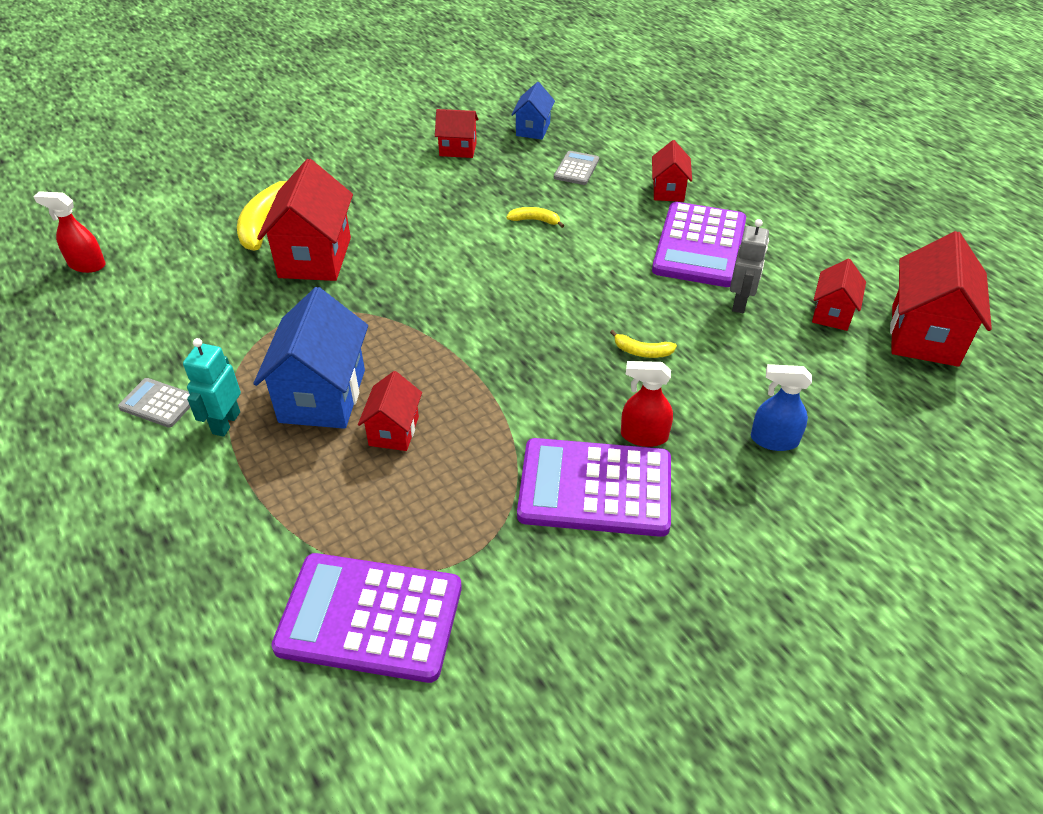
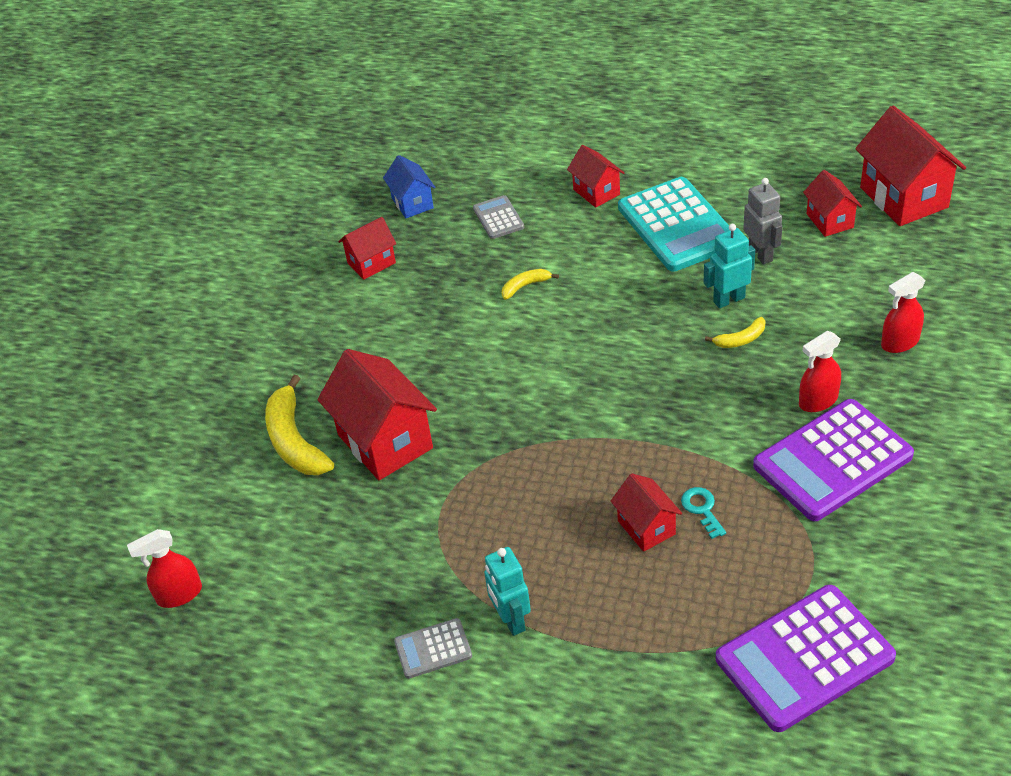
camera: 35 degrees left, 0 degrees up
blue house [253,287,368,429] -> none
purple calculator [652,202,746,287] -> turquoise calculator [618,177,729,272]
blue spray bottle [751,364,812,451] -> red spray bottle [881,272,926,353]
none -> turquoise key [681,487,726,539]
none -> turquoise robot [704,224,755,308]

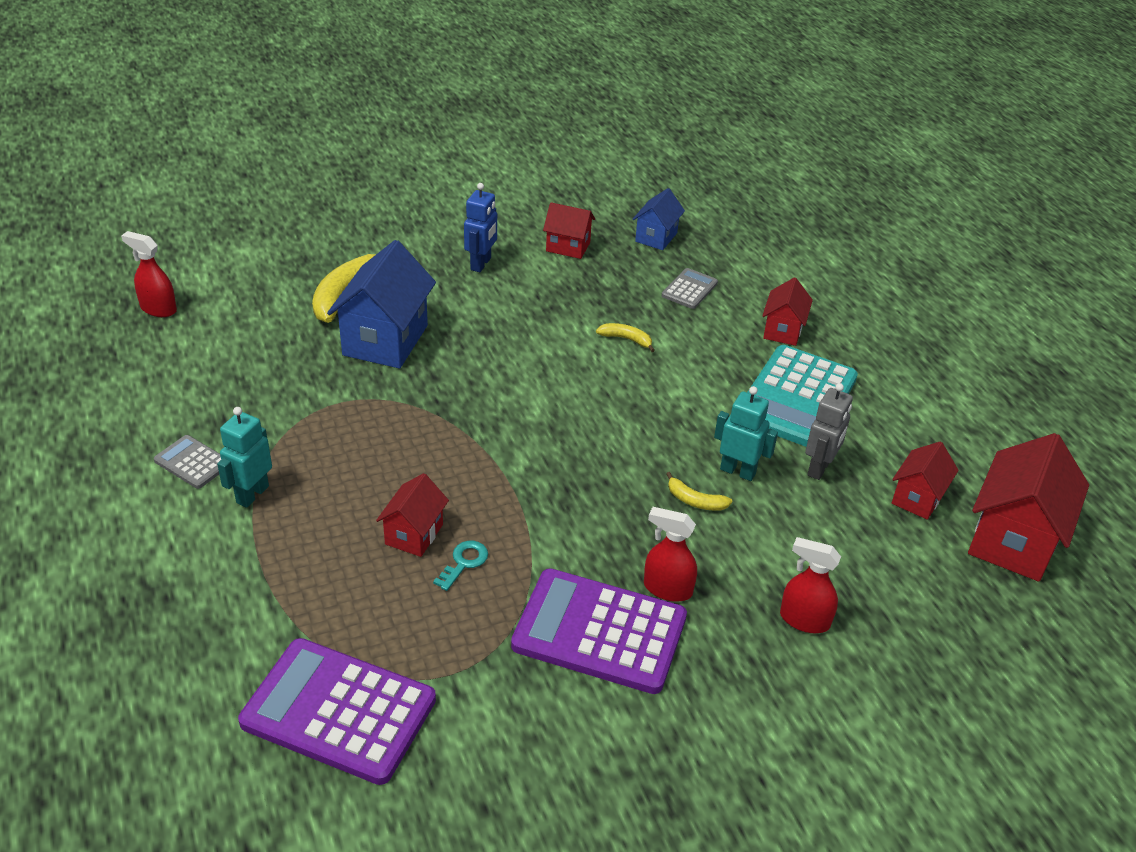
camera: 45 degrees right, 5 degrees down
red house [317,349,437,480] -> blue house [327,240,436,368]
none -> blue robot [464,183,497,272]

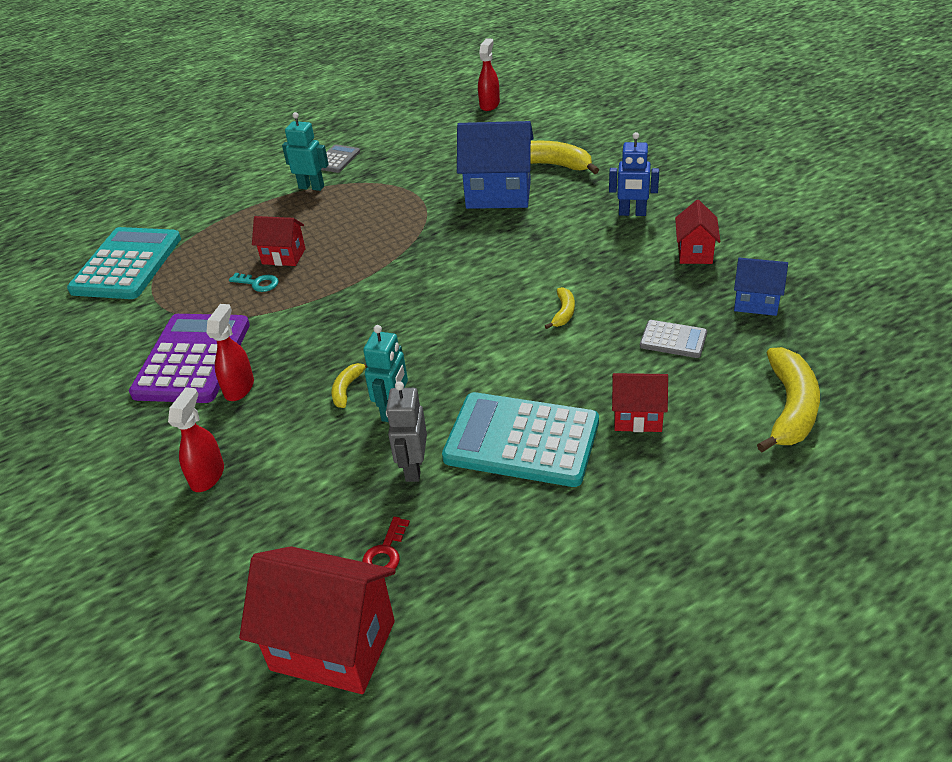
camera: 85 degrees right, 0 degrees up
purple calculator [238,638,436,785] -> turquoise calculator [67,227,181,299]
grey robot [805,383,853,480] -> grey robot turned 75 degrees clockwise [386,381,427,482]
red house [892,442,959,520] -> red key [362,517,410,569]
none -> yellow banana [757,347,820,452]

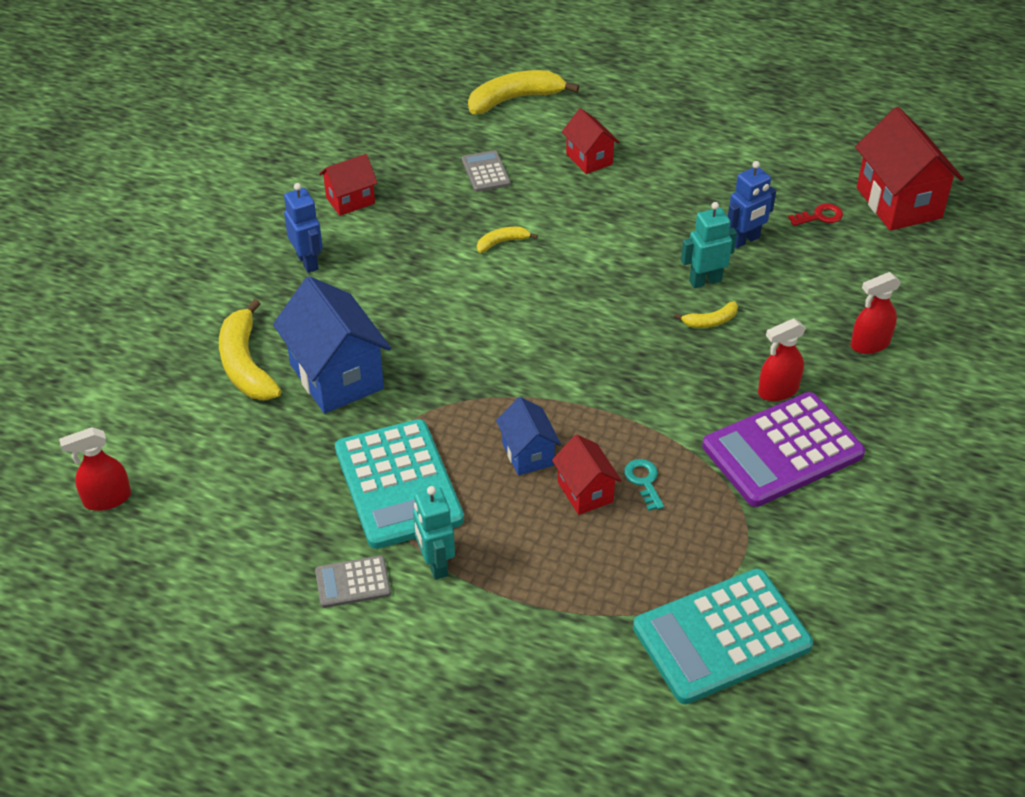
camera: 130 degrees left, 5 degrees up
grey robot [386,381,427,482] -> blue robot [728,161,776,248]
turquoise calculator [442,392,599,487] -> turquoise calculator moved to [335,419,464,549]
blue house [734,258,788,316] -> blue house moved to [496,397,561,476]

